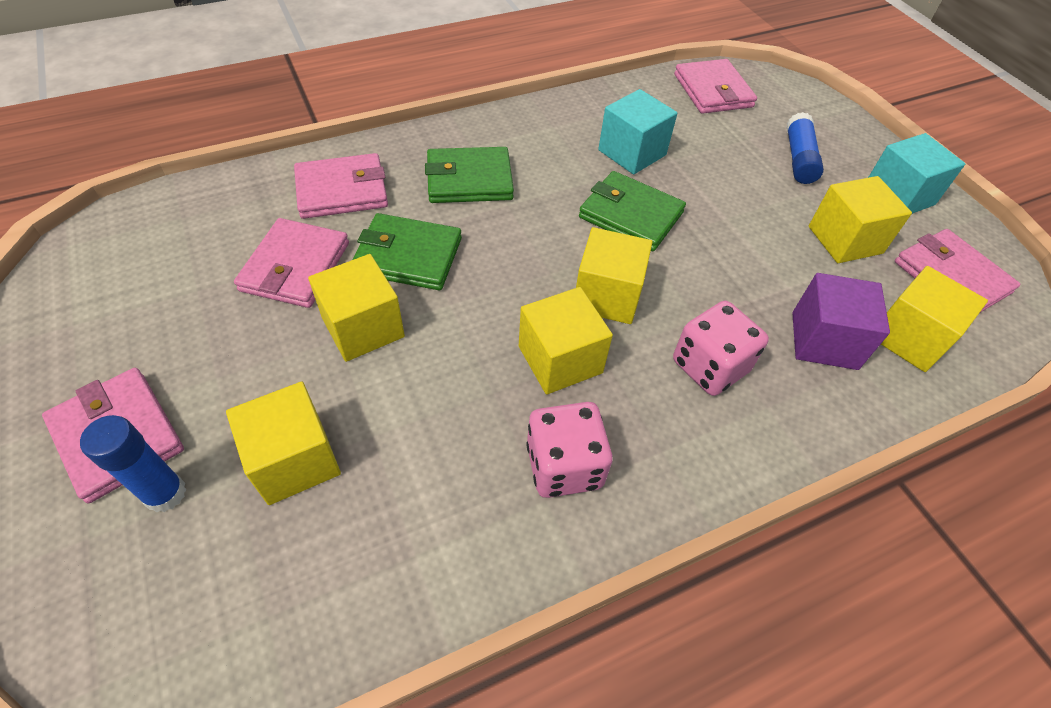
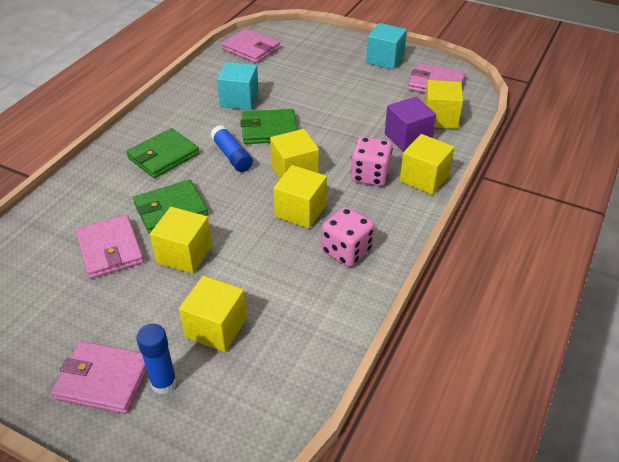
camera: 35 degrees left, 10 degrees down
pink wallet [294,153,388,219] -> none
blue glue stick [787,112,824,184] -> blue glue stick moved to [211,125,253,172]
yellow cube [809,176,912,263] -> yellow cube moved to [400,134,454,195]

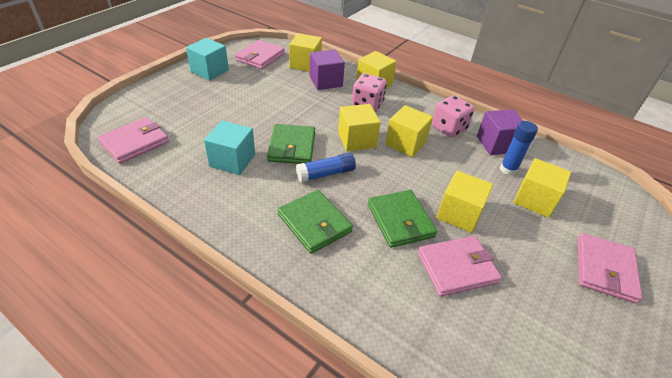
camera: 85 degrees left, 0 degrees up
blue glue stick [136,324,177,394] -> blue glue stick moved to [500,121,538,176]
none -> purple cube [477,109,523,155]

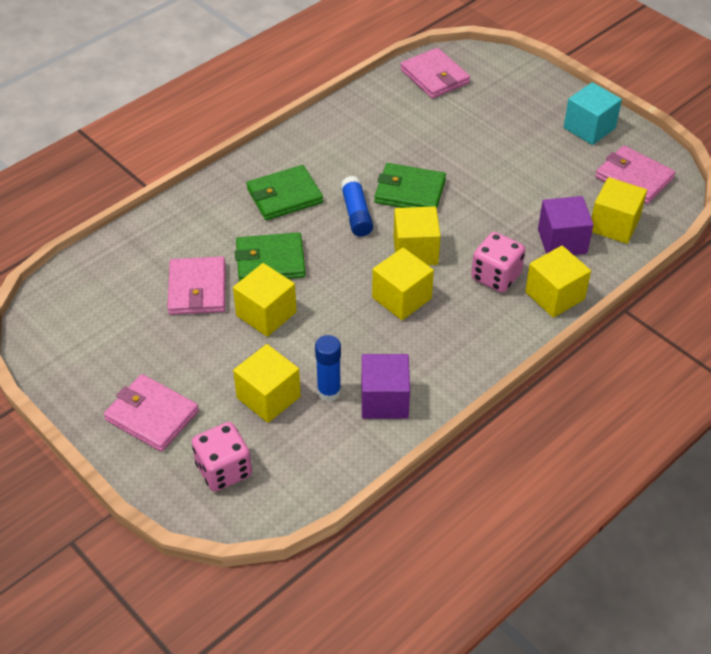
camera: 105 degrees right, 5 degrees up
turquoise cube [204,120,255,175] -> none
pink dice [432,95,474,138] -> pink dice moved to [192,422,252,492]

